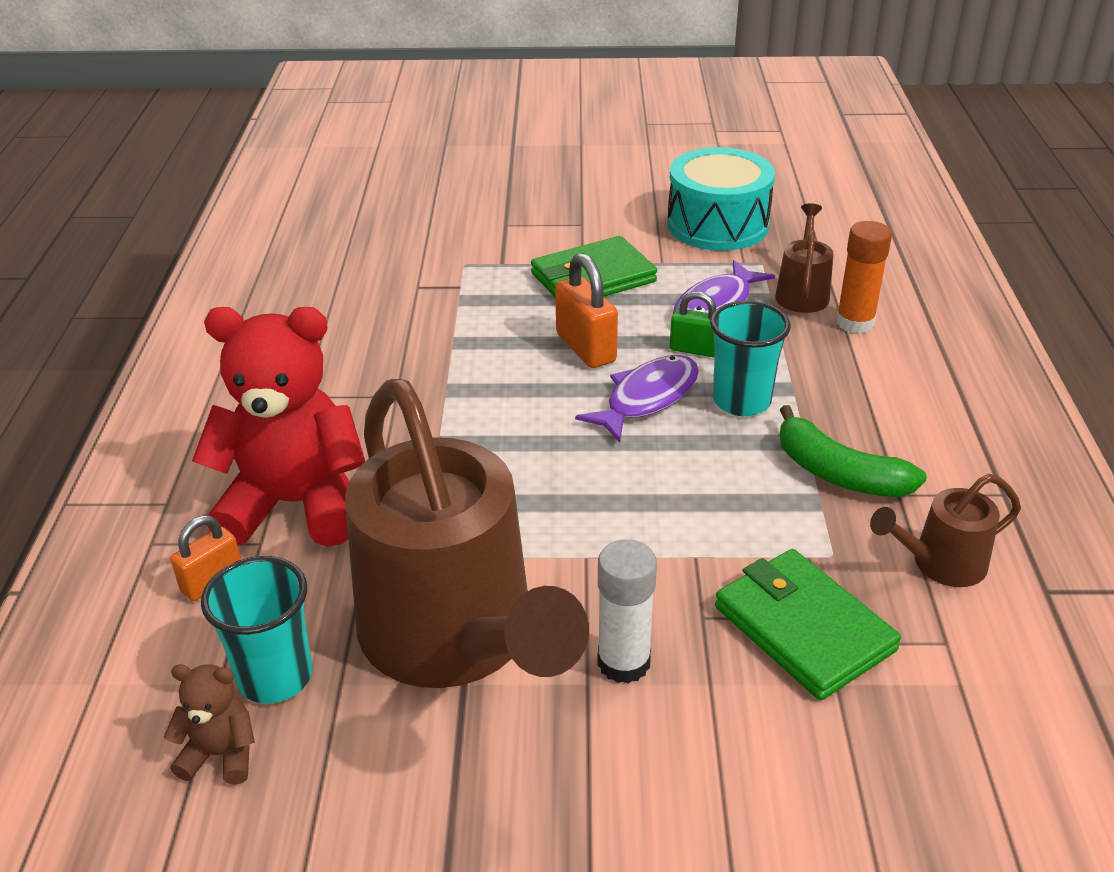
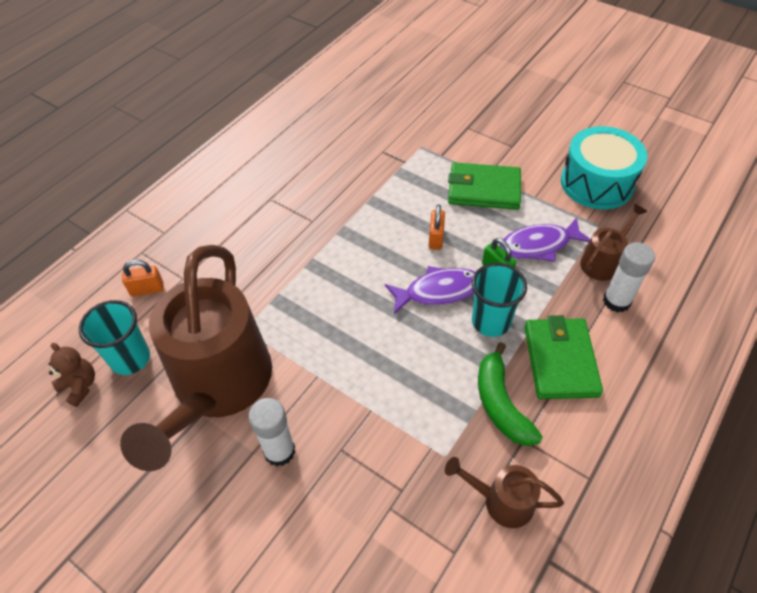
camera: 35 degrees right, 15 degrees up
red teddy bear [192,307,365,547] -> none
orange padlock [555,253,618,368] -> orange padlock [429,204,445,250], size x0.64
green wallet [715,549,901,700] -> green wallet moved to [525,315,603,399]
orange glue stick [836,221,892,333] -> white glue stick [603,242,655,312]

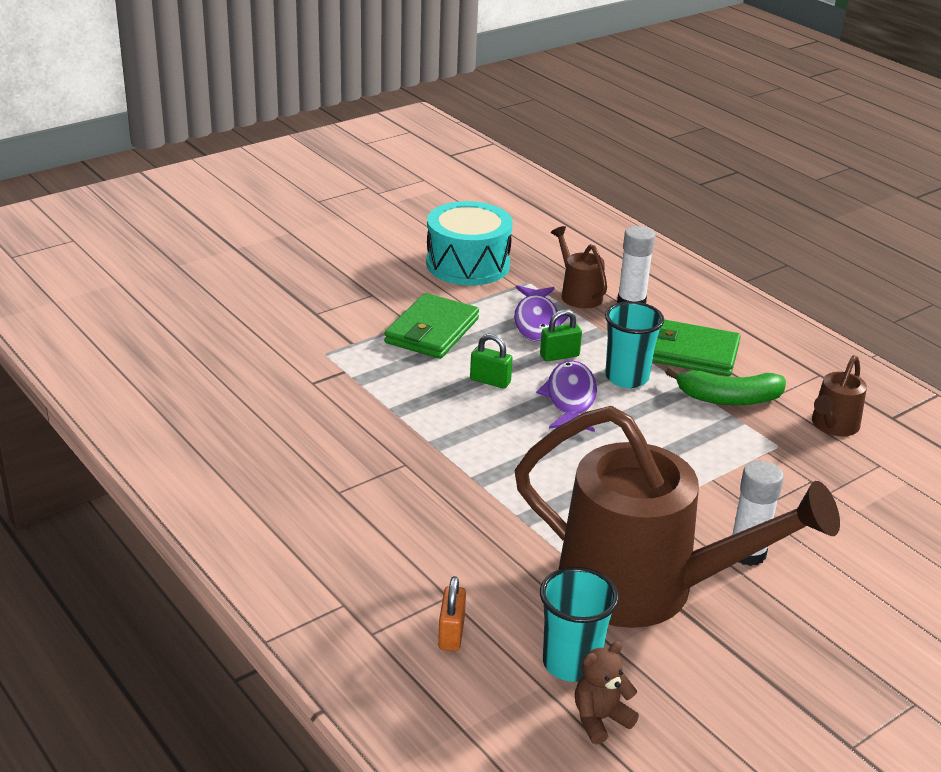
camera: 75 degrees left, 20 degrees down
orange padlock [429,204,445,250] -> green padlock [470,334,513,389]

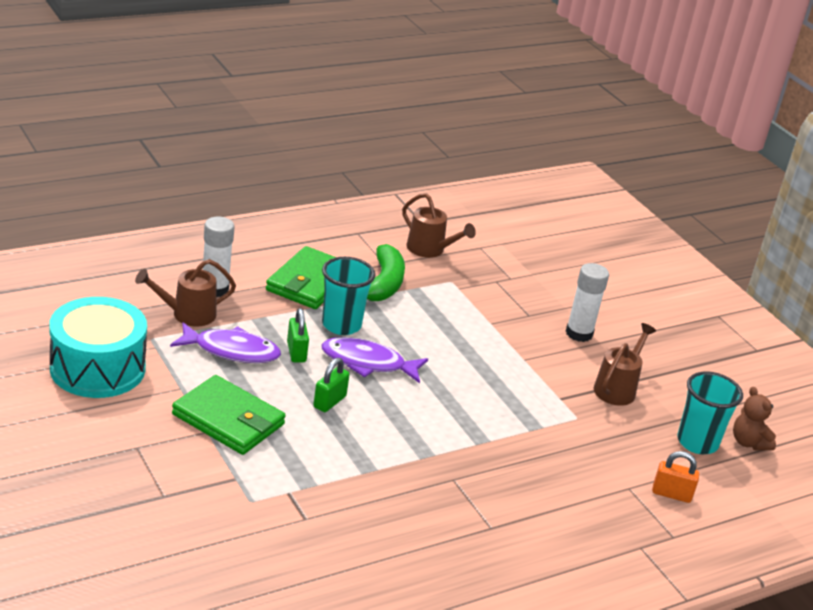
camera: 85 degrees left, 0 degrees up
brown watering can [514,406,840,628] -> brown watering can [594,323,656,406], size x0.43

